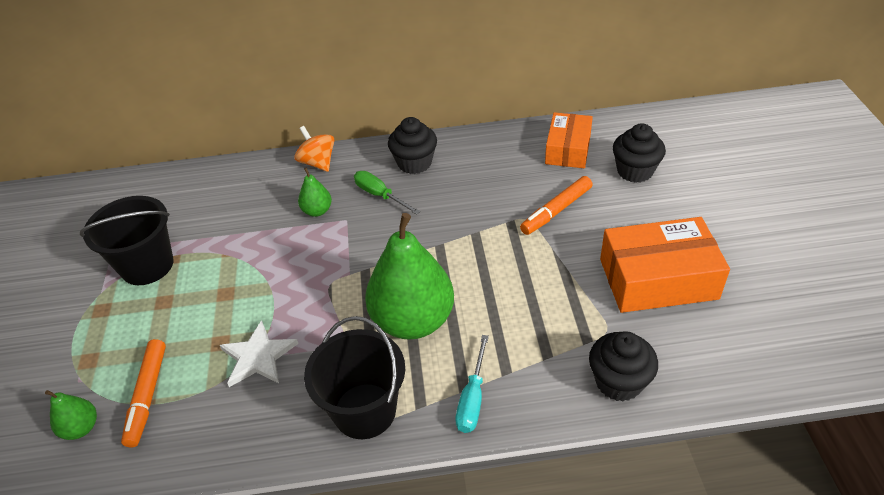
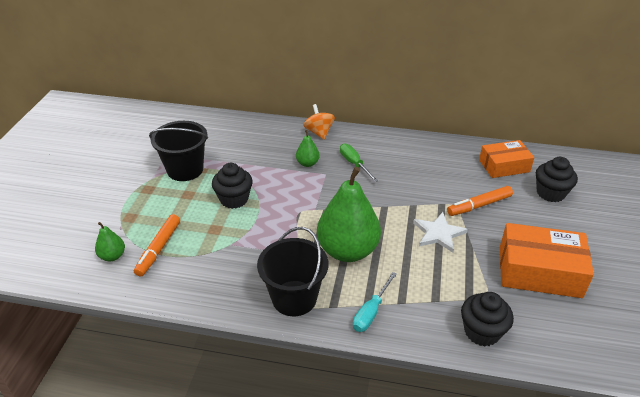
camera: 15 degrees right, 5 degrees down
white star [220,320,298,387] -> white star moved to [413,212,468,253]
black cupcake [388,117,437,174] -> black cupcake moved to [212,163,253,209]
orange box [545,112,593,168] -> orange box turned 45 degrees clockwise [479,140,534,178]

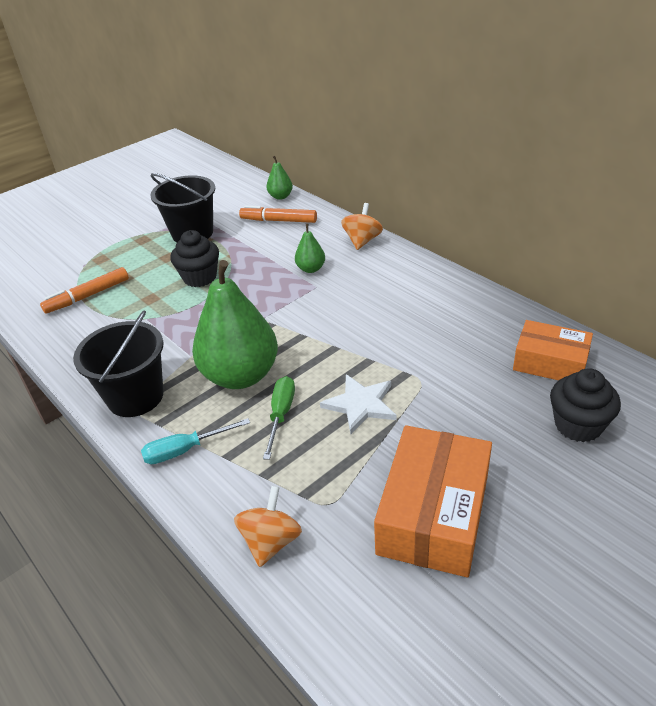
camera: 40 degrees right, 0 degrees up
green pear [95,222,125,261] -> green pear moved to [267,156,293,200]
green screwdriver [340,143,379,182] -> green screwdriver moved to [263,376,295,460]
orange marker [447,186,513,216] -> orange marker moved to [239,205,317,223]
black cupcake [461,292,514,346] -> orange spinning top [234,486,302,567]
orange box [500,223,594,298] -> orange box turned 60 degrees clockwise [374,425,492,577]

